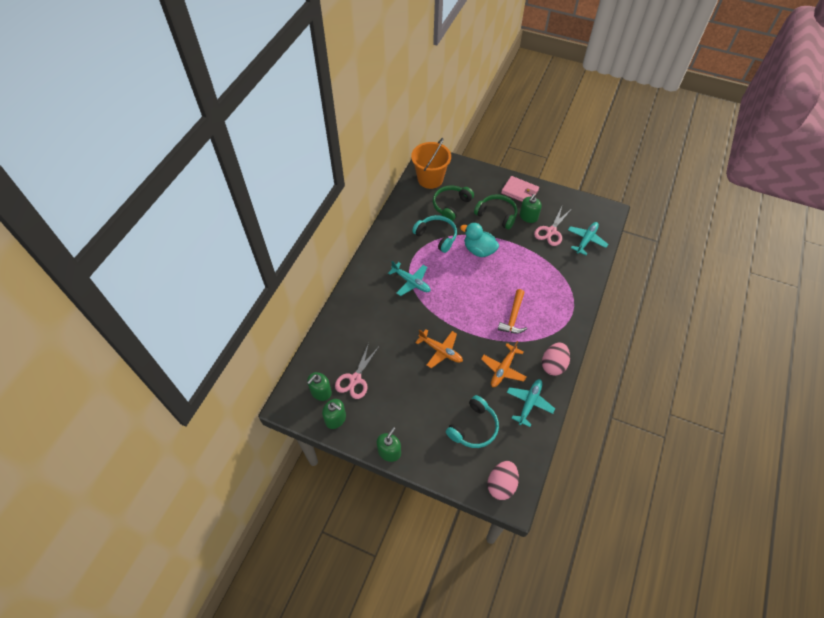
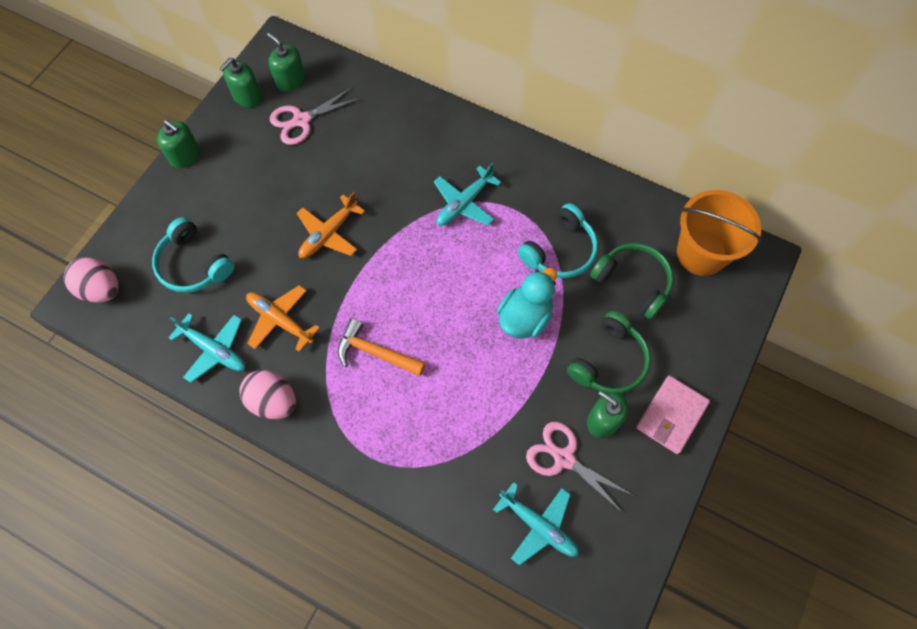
camera: 95 degrees right, 10 degrees up
pink scissors [335,343,379,399] -> pink scissors turned 60 degrees counterclockwise [270,87,361,145]

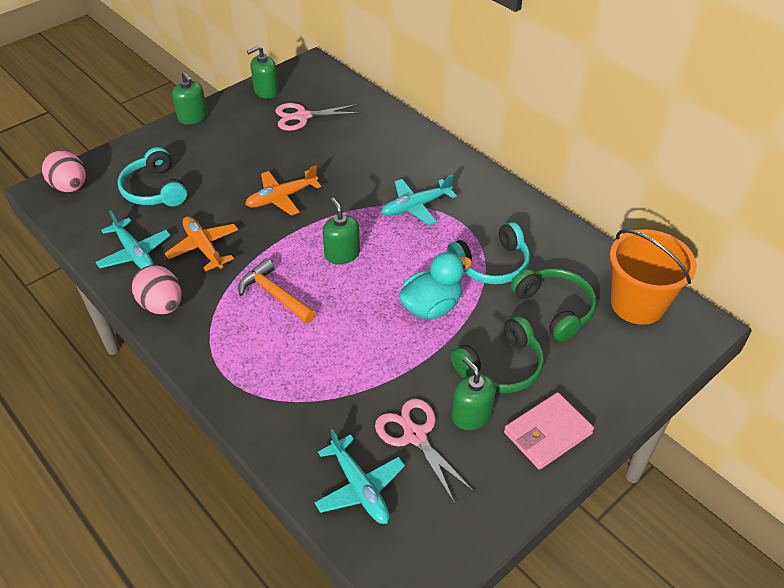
camera: 20 degrees right, 20 degrees down
green soap dispenser [267,33,305,92] -> green soap dispenser moved to [323,198,360,264]

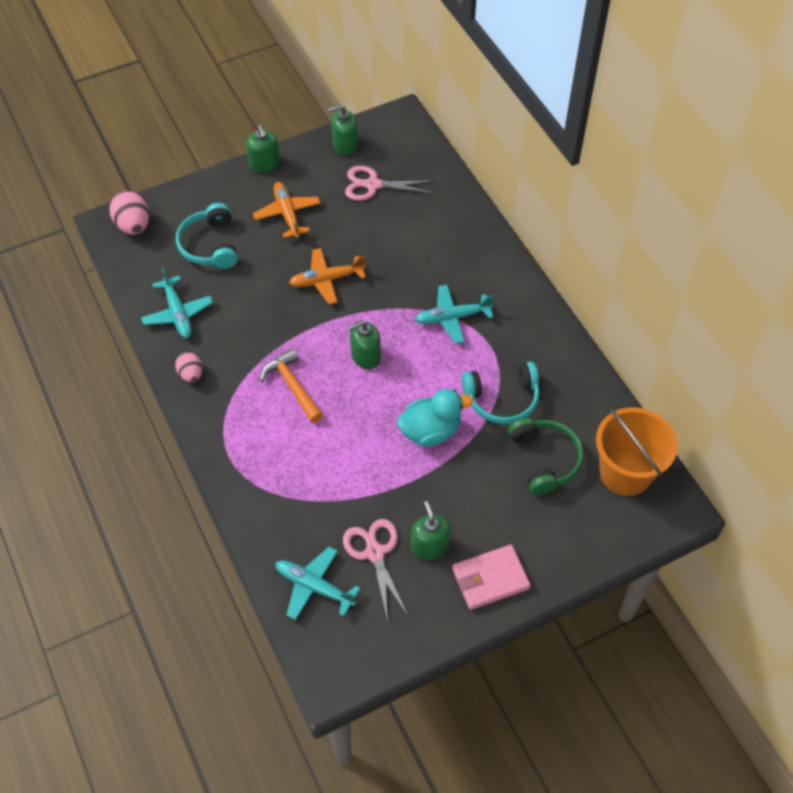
camera: 15 degrees right, 10 degrees up
pink egg [132,265,182,314] -> pink egg [175,352,202,382], size x0.63
orange plane [165,216,238,271] -> orange plane moved to [253,182,320,238]
turquoise plane [314,429,405,524] -> turquoise plane turned 135 degrees clockwise [275,547,360,620]
green soap dispenser [323,198,360,264] -> green soap dispenser turned 105 degrees counterclockwise [348,320,381,369]
green headphones [451,316,544,393] -> none

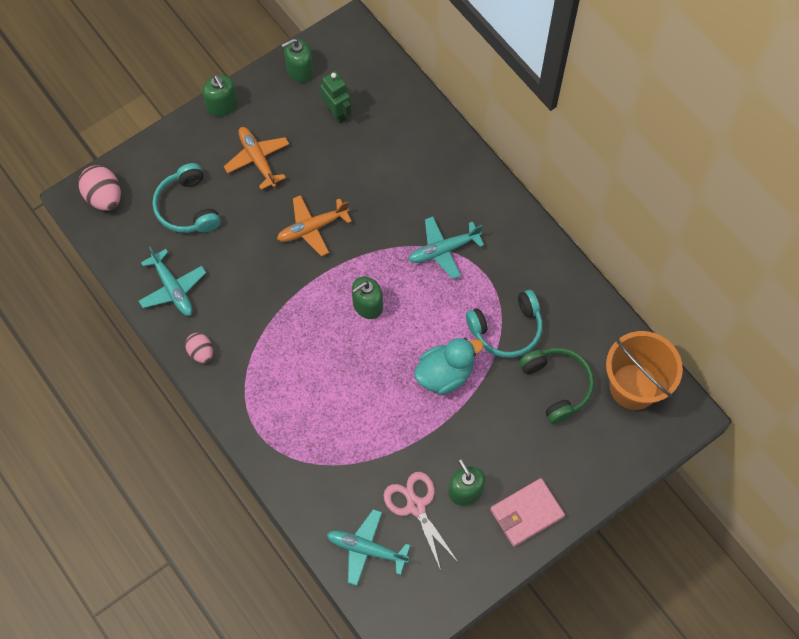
camera: 10 degrees left, 10 degrees up
orange hammer [260,348,323,423] -> none
pink scissors [345,166,433,201] -> green robot [320,71,351,124]

